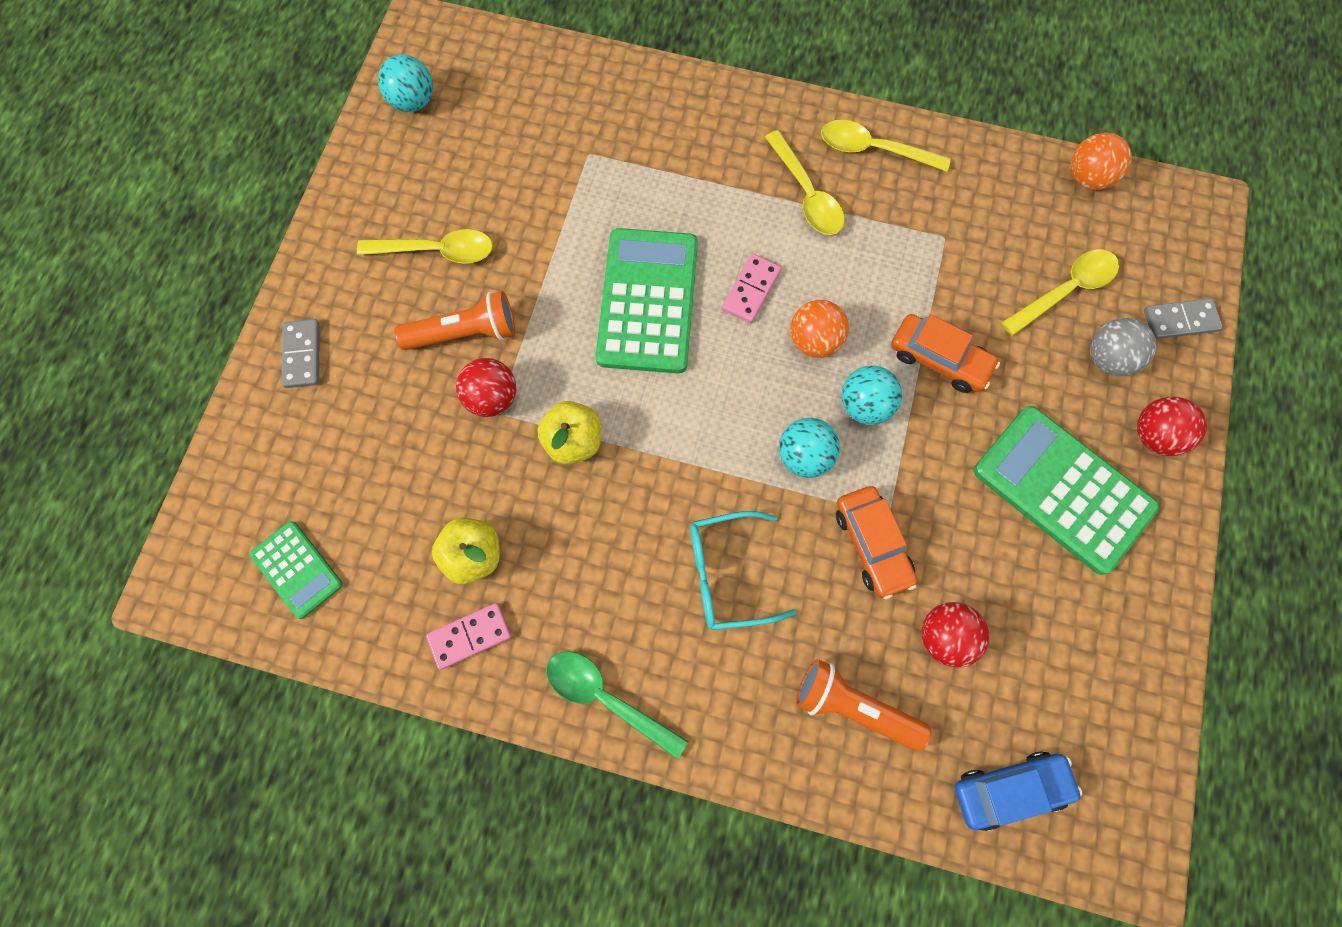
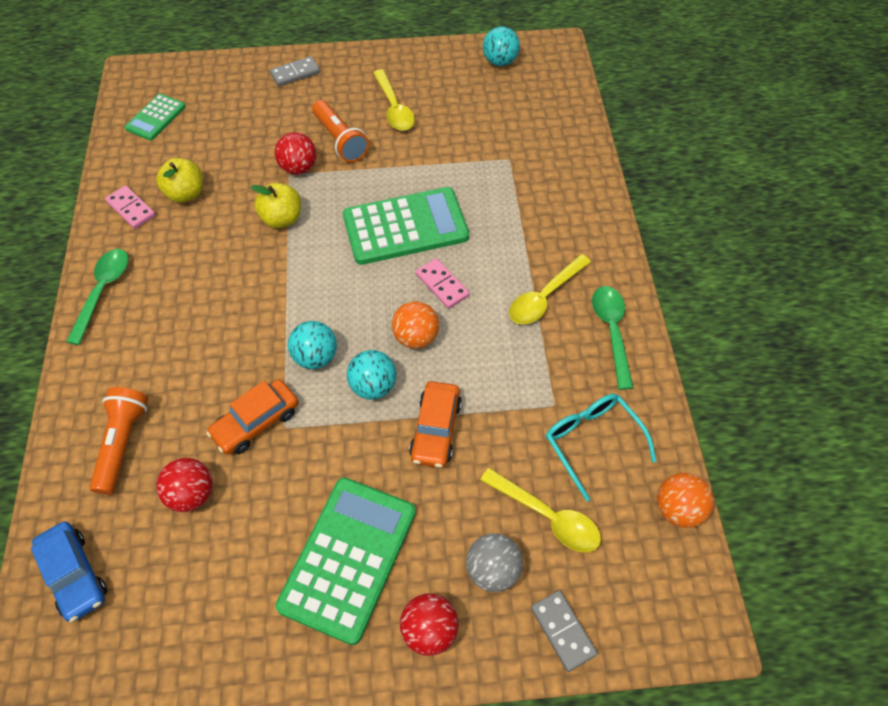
camera: 70 degrees right, 15 degrees down
turquoise glasses [691,511,797,630] -> turquoise glasses moved to [546,394,657,501]
pink domino [722,254,781,323] -> pink domino turned 45 degrees clockwise [416,258,470,309]
yellow spoon [821,120,951,172] -> green spoon [592,286,634,390]

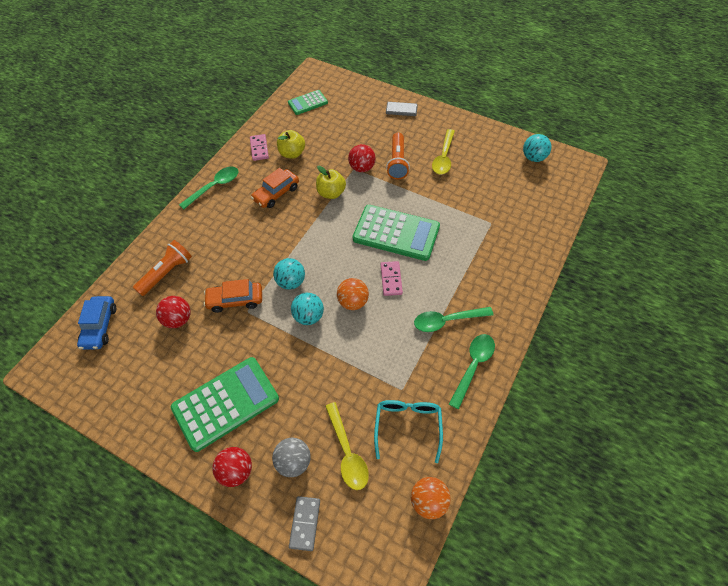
camera: 35 degrees right, 0 degrees up
orange car [409,381,462,468] -> orange car moved to [251,168,299,208]
yellow spoon [509,254,591,325] -> green spoon [414,307,493,332]

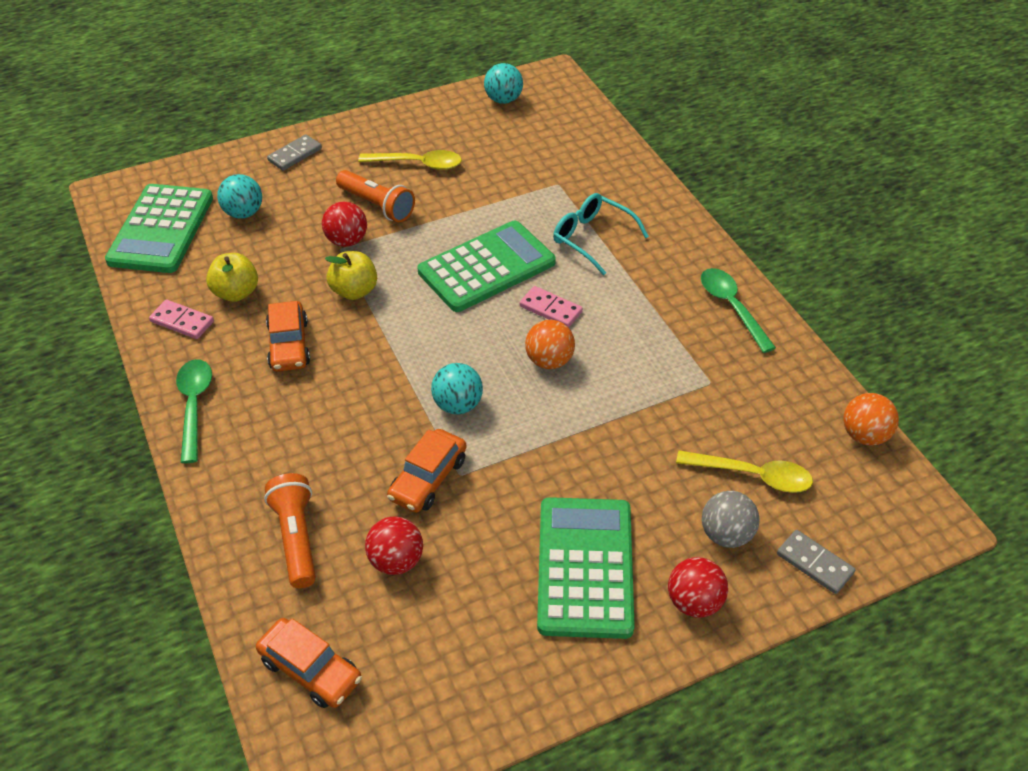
camera: 55 degrees left, 10 degrees down
blue car [77,296,116,350] -> orange car [256,618,362,708]
green calculator [288,90,328,115] -> green calculator [105,184,213,273], size x1.86
turquoise ball [291,293,324,325] -> turquoise ball moved to [217,174,262,219]
turquoise glasses [374,400,443,463] -> turquoise glasses moved to [553,193,649,275]
green spoon [414,307,493,332] -> none
yellow spoon [432,129,455,174] -> yellow spoon turned 45 degrees counterclockwise [358,150,462,170]

